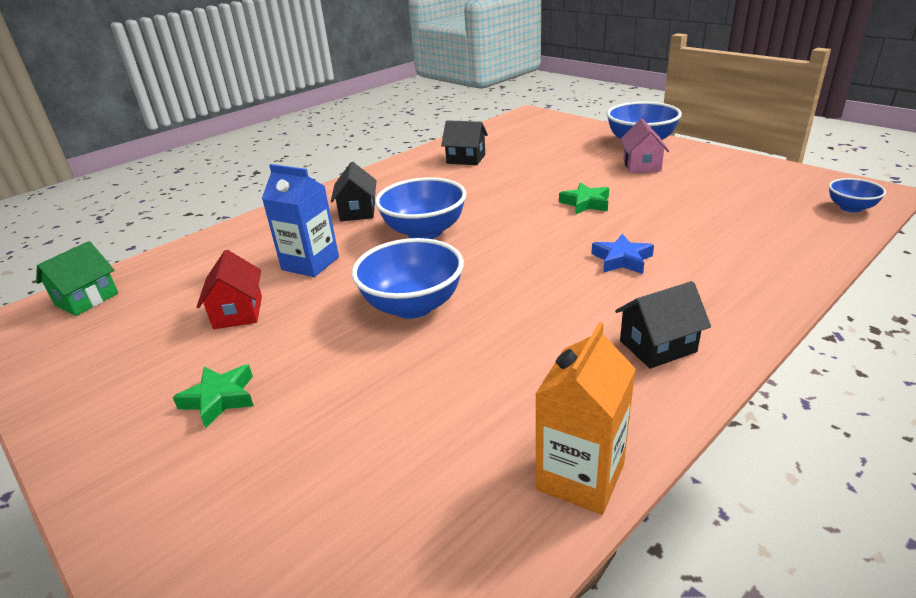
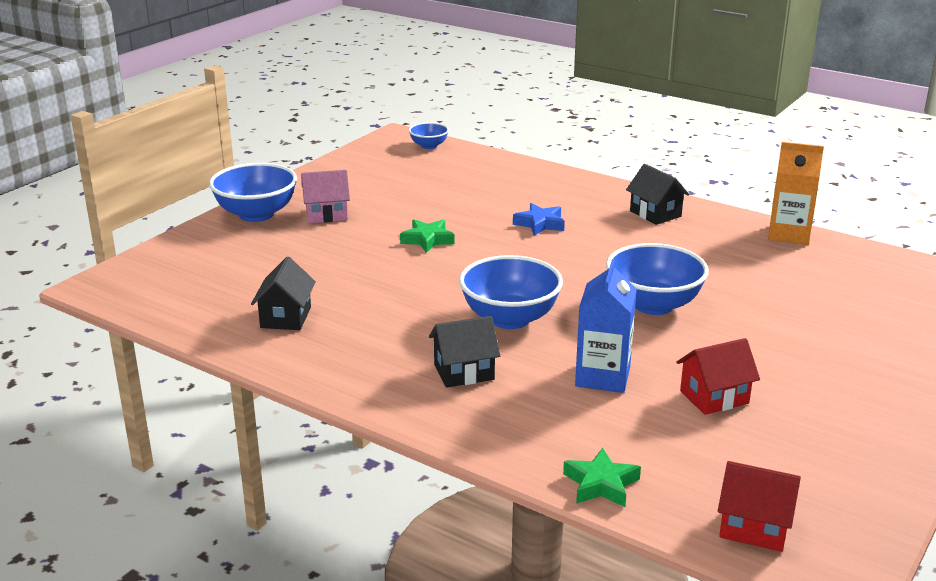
camera: 105 degrees left, 5 degrees down
green house [36,241,118,316] -> red house [718,461,801,552]
green star [173,365,254,428] -> green star moved to [563,448,641,507]

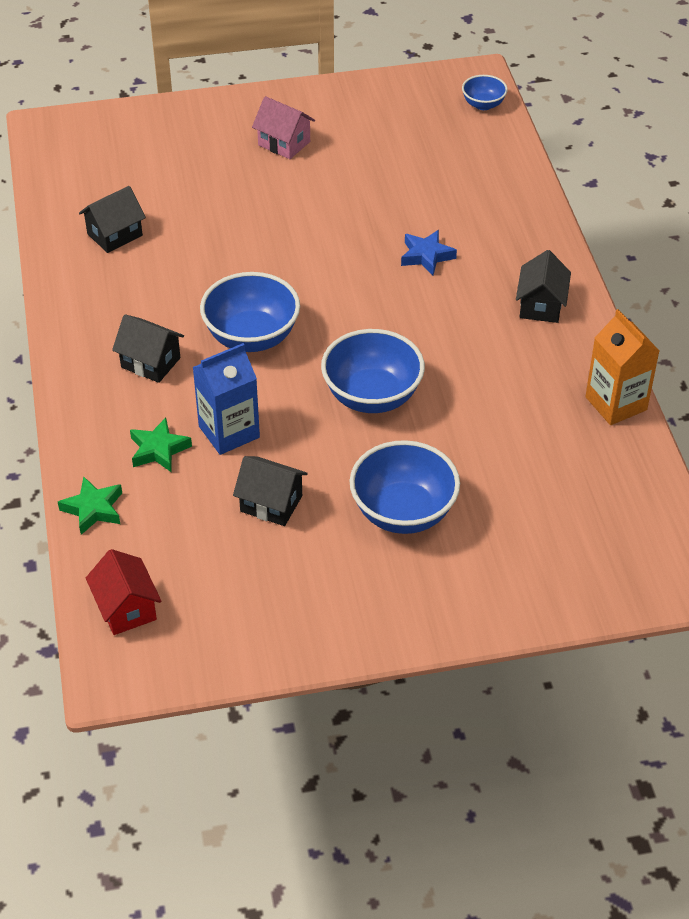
camera: 45 degrees right, 20 degrees up
blue bowl [209,163,297,222] -> blue bowl moved to [350,440,460,534]
green star [400,219,455,253] -> green star moved to [130,418,192,472]
red house [676,338,760,415] -> black house [233,456,308,526]

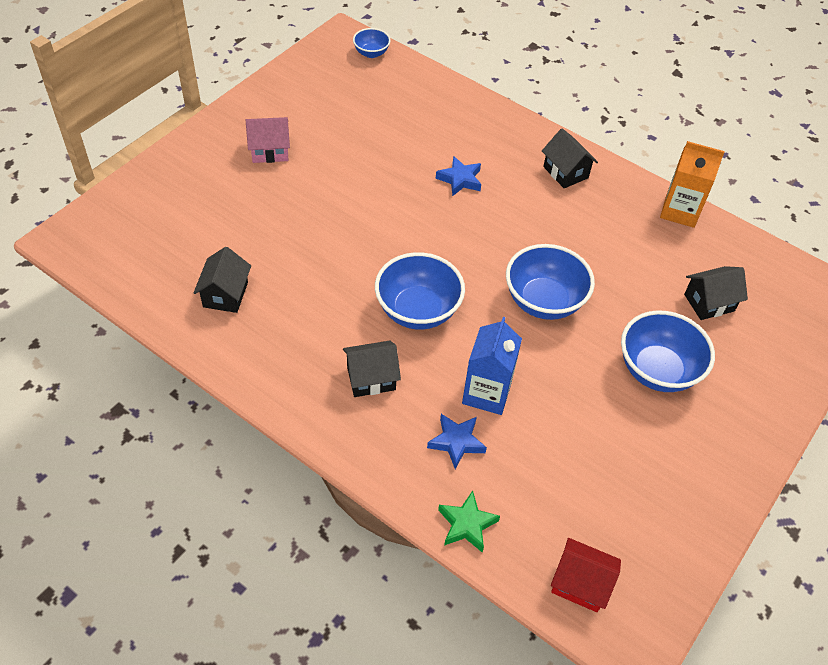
camera: 45 degrees left, 5 degrees up
green star [130,418,192,472] -> blue star [427,414,487,469]
black house [233,456,308,526] -> black house moved to [684,266,748,320]

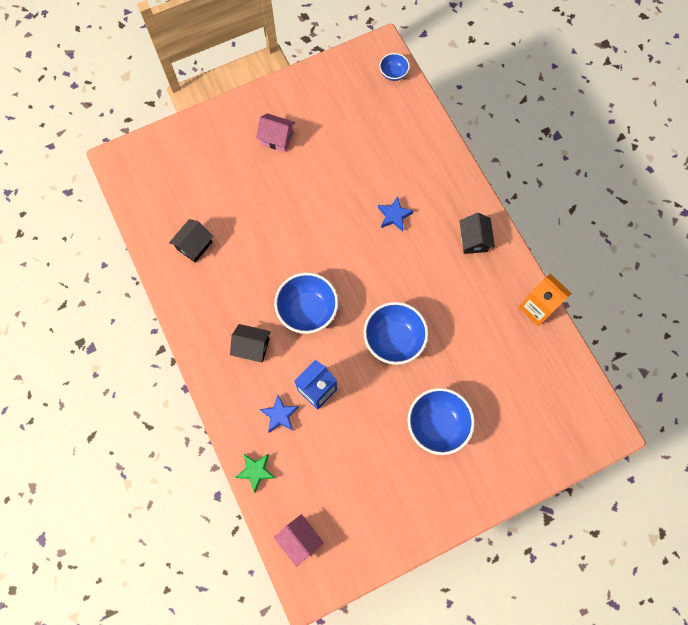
camera: 30 degrees right, 20 degrees up
red house [551,538,621,612] -> pink house [274,514,324,567]
black house [684,266,748,320] -> none

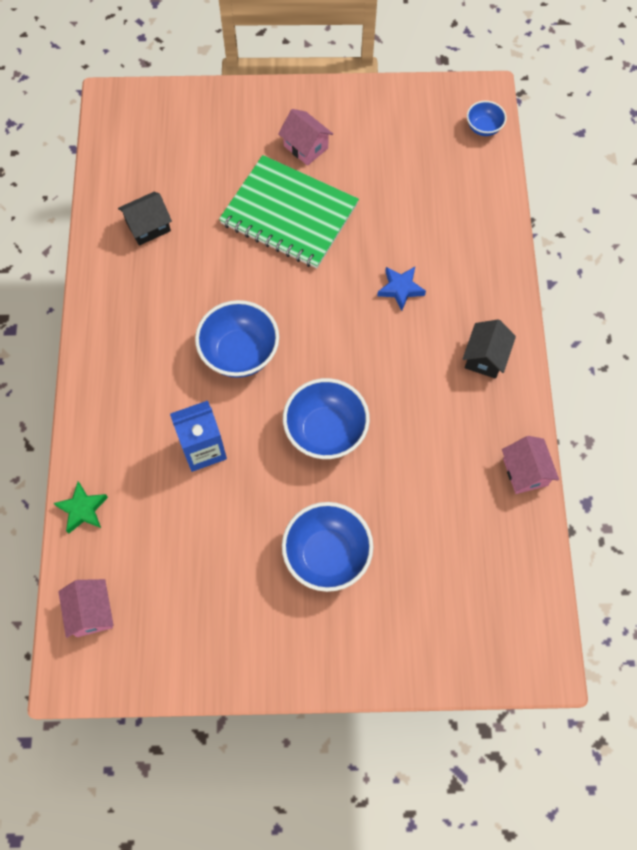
camera: 25 degrees right, 5 degrees down
black house [230,324,271,363] -> none
blue star [260,395,299,433] -> none
orange carton [518,274,572,326] -> pink house [502,436,559,494]
none -> green notebook [219,155,359,269]

